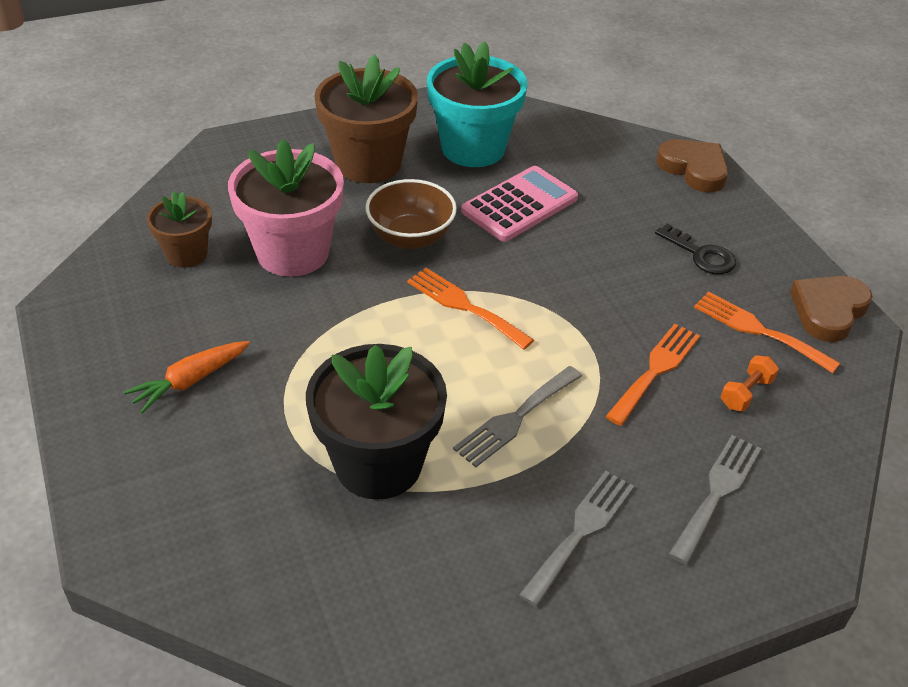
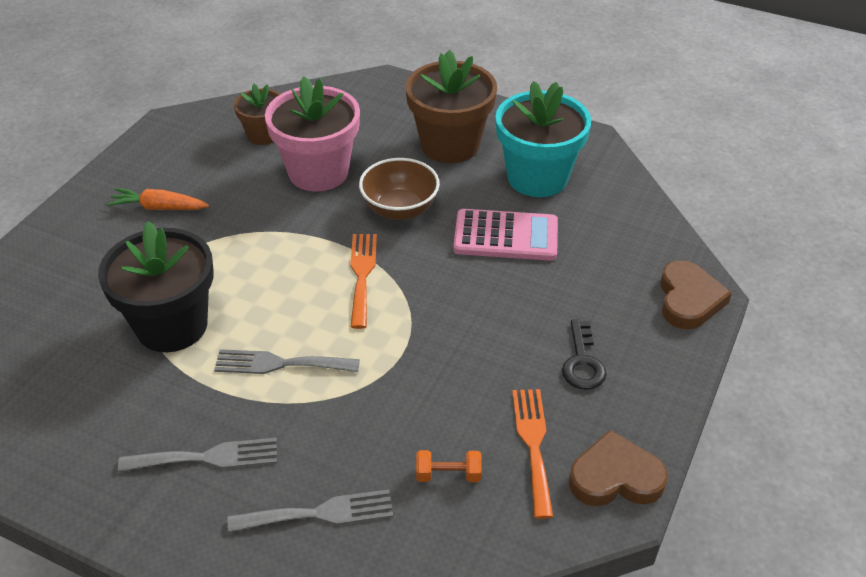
camera: 50 degrees right, 0 degrees up
orange fork [606,324,700,426] -> none

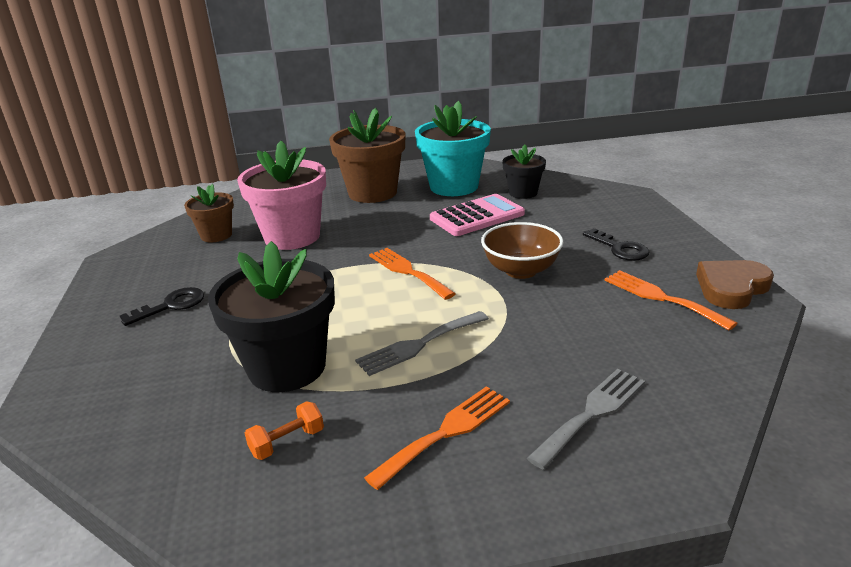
camera: 35 degrees left, 15 degrees down
orange carrot [107,188,209,210] -> black key [120,287,204,326]
grey fork [118,438,277,472] -> orange fork [364,386,510,490]
brown bowl [359,158,440,220] -> brown bowl moved to [481,222,564,279]
orange dumbbell [416,450,482,482] -> orange dumbbell moved to [245,401,324,460]
brown heart [660,260,732,329] -> none
none -> black flower pot [502,144,546,199]

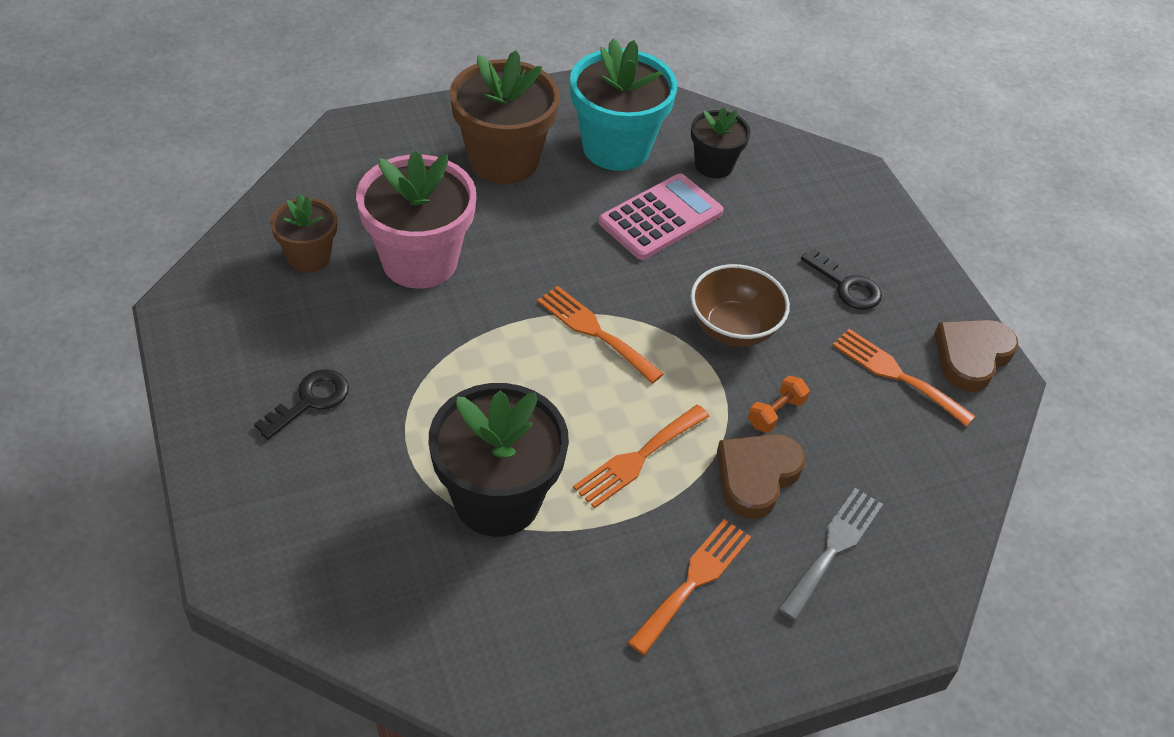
camera: 15 degrees left, 20 degrees up
orange dumbbell [245,401,324,460] -> orange dumbbell moved to [748,376,810,433]
grey fork [355,311,489,376] -> orange fork [573,405,710,509]
none -> brown heart [717,434,806,519]

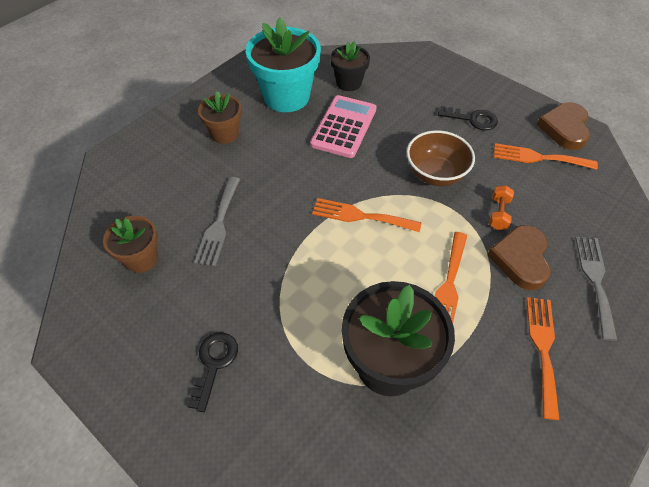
camera: 25 degrees left, 5 degrees up
pink flower pot [356,150,476,289] -> grey fork [194,177,240,266]
brown flower pot [450,50,560,184] -> brown flower pot [198,91,242,144], size x0.56

